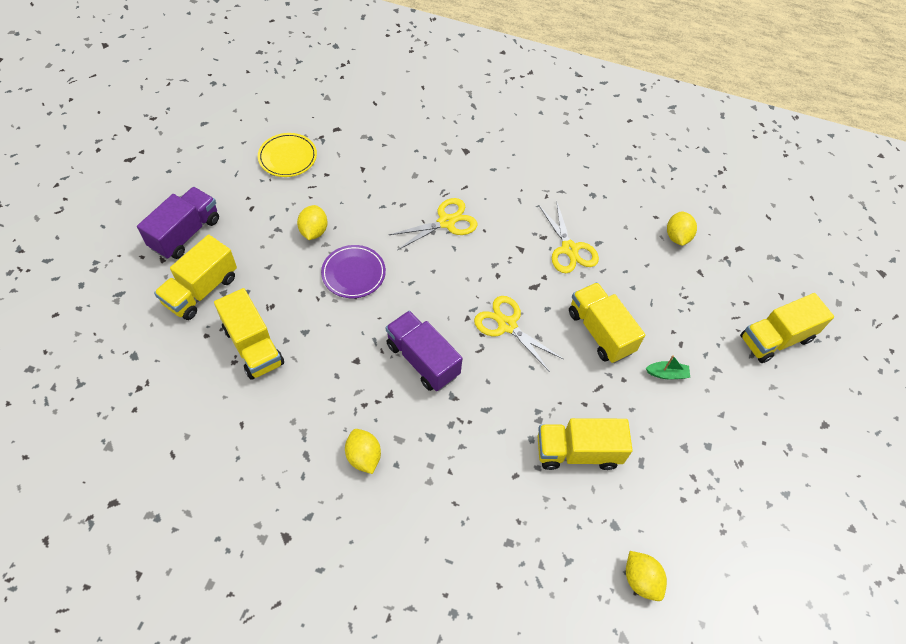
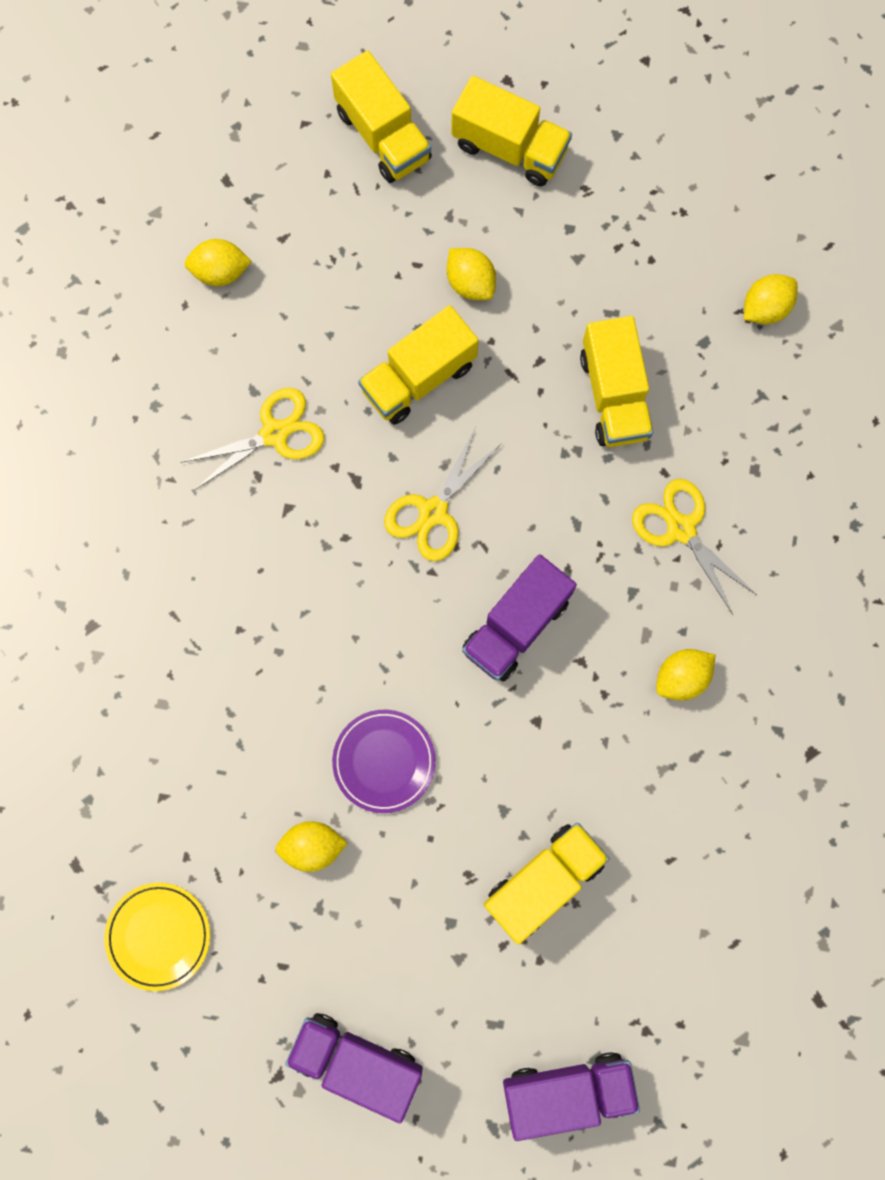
camera: 95 degrees left, 20 degrees up
yellow truck [154,235,237,320] -> yellow truck moved to [451,76,572,186]
yellow scissors [389,198,478,250] -> yellow scissors moved to [632,479,757,614]
green boat [646,355,690,379] -> yellow lemon [447,248,496,300]
none -> purple truck [503,1052,640,1141]

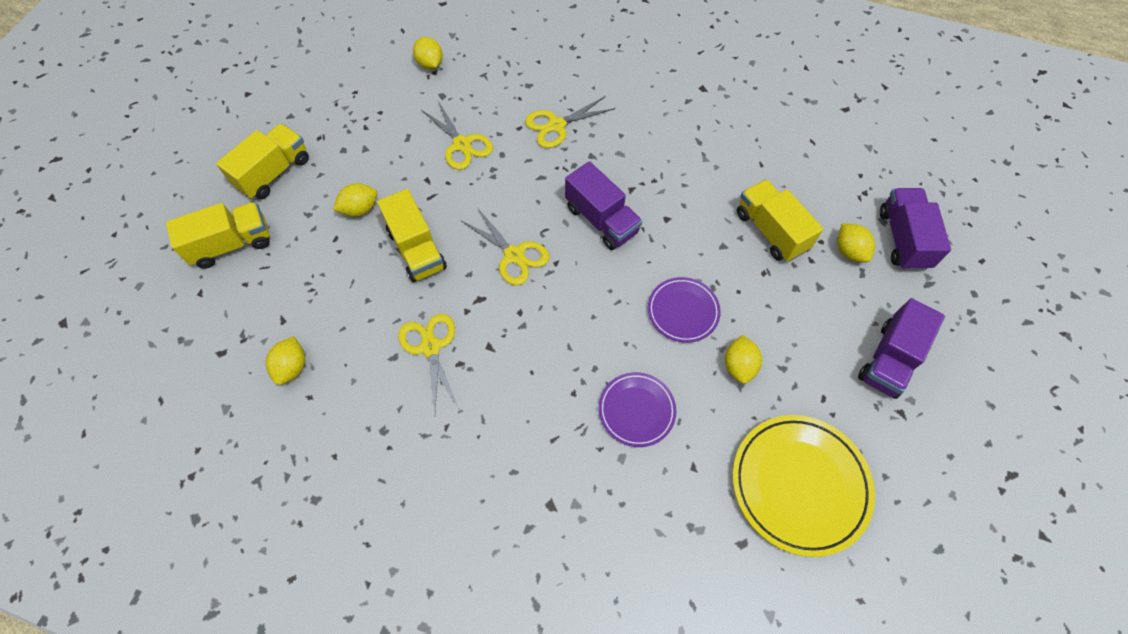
camera: 80 degrees left, 15 degrees down
yellow plate [104,883,210,991] -> yellow plate [732,415,875,557], size x1.71
yellow truck [580,316,653,447] -> yellow scissors [421,101,493,170]
yellow lemon [656,649,715,701] -> yellow lemon moved to [837,224,875,262]
none -> purple plate [599,372,676,447]

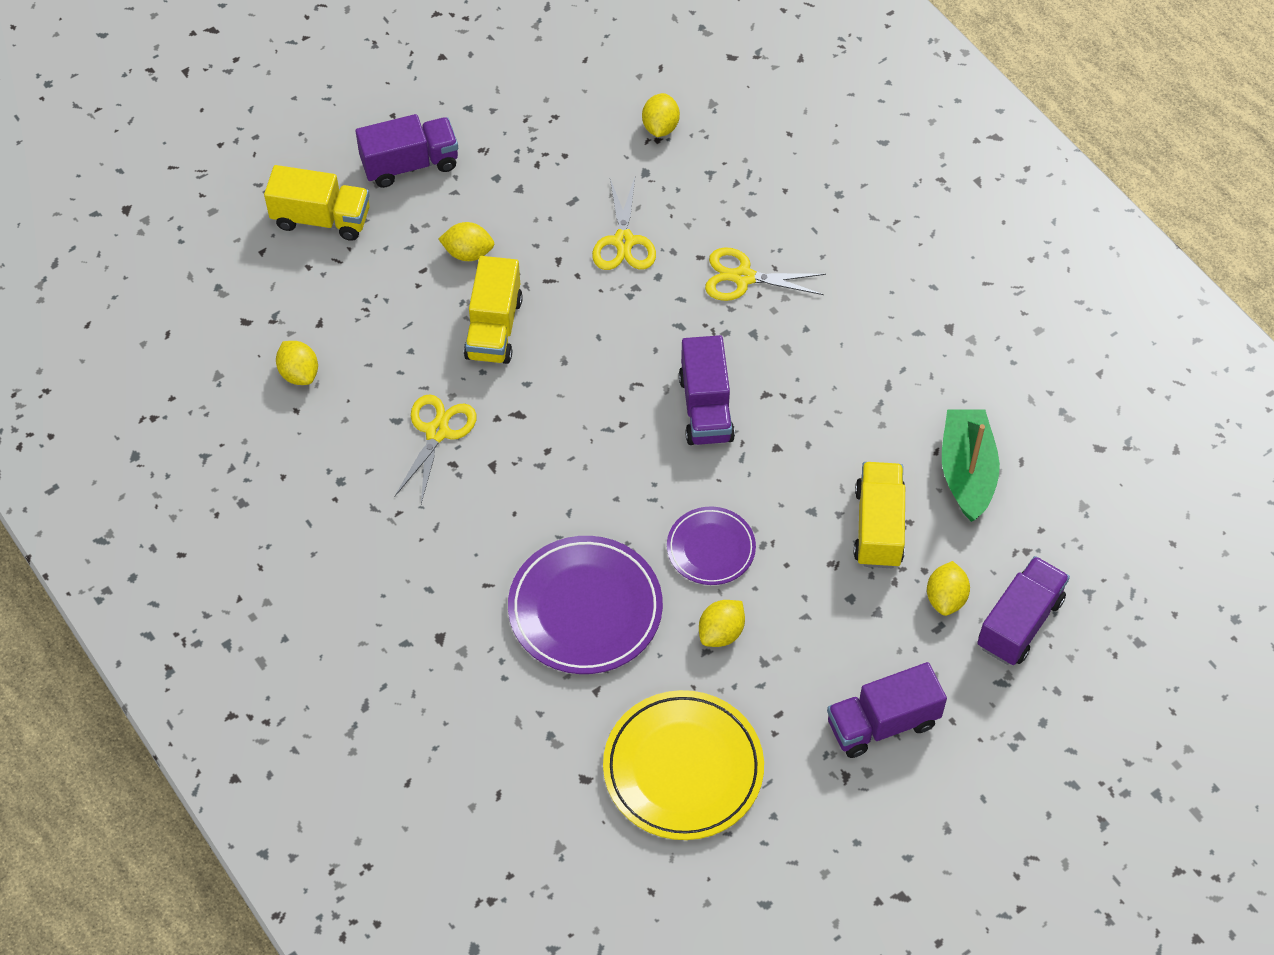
camera: 35 degrees right, 5 degrees down
yellow truck [216,123,309,199] -> purple truck [355,114,458,188]
yellow lemon [266,336,305,385] -> yellow lemon turned 75 degrees counterclockwise [276,341,318,385]
yellow scissors [462,209,549,285] -> none
purple plate [599,372,676,447] -> purple plate [508,536,663,674], size x1.71
none -> green boat [942,409,1000,522]

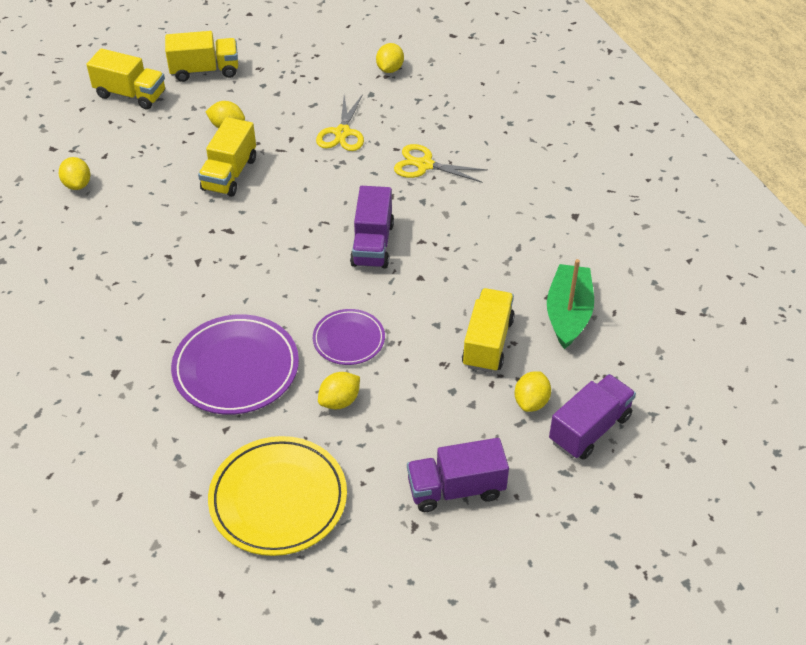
camera: 10 degrees right, 10 degrees down
purple truck [355,114,458,188] -> yellow truck [165,31,238,82]
yellow scissors [394,394,477,504] -> none

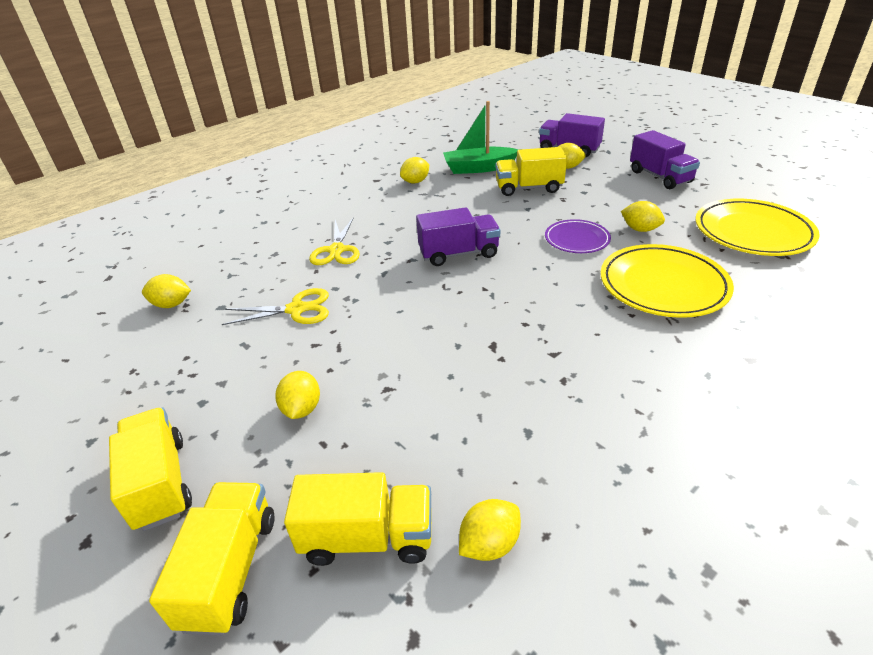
camera: 105 degrees left, 10 degrees down
purple plate [171,314,299,415] -> yellow plate [600,244,734,318]
yellow truck [198,117,256,197] -> yellow truck moved to [284,472,431,566]
none -> yellow lemon [400,157,429,184]

